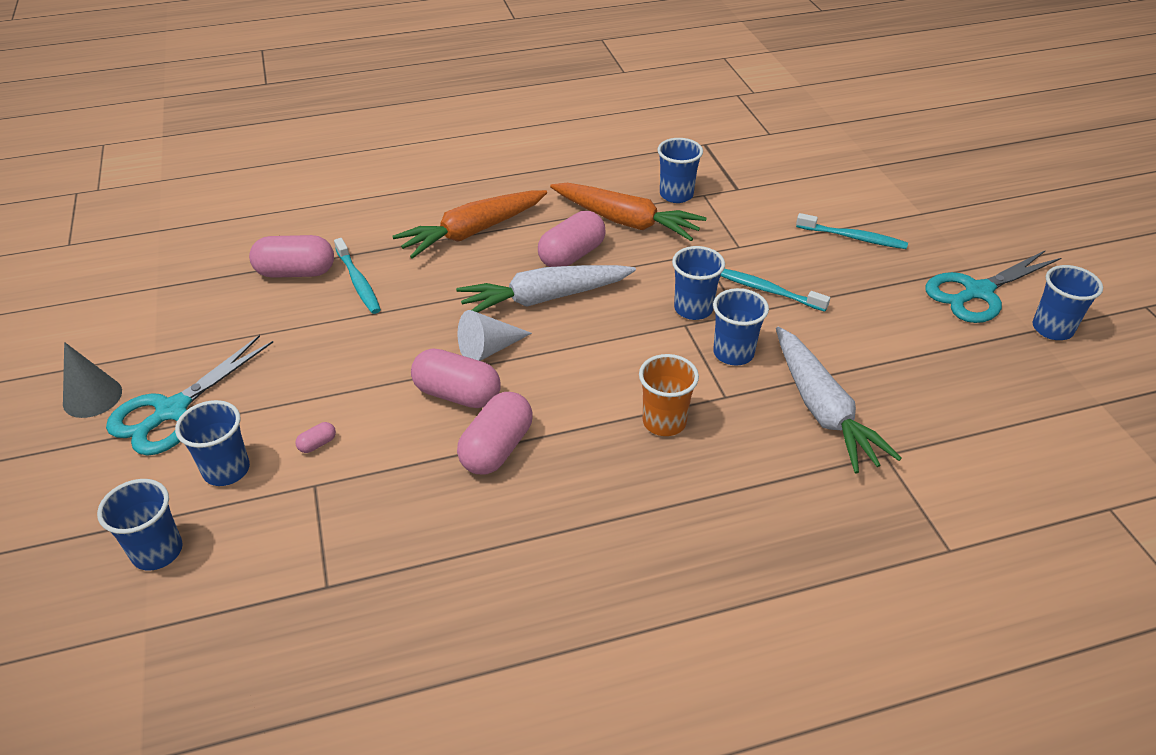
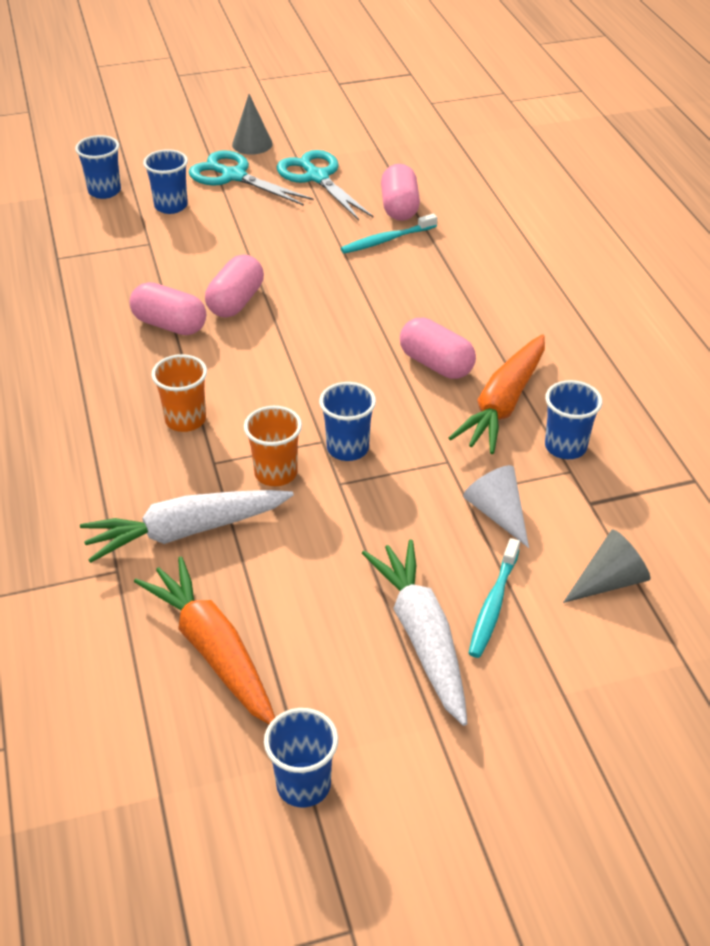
camera: 90 degrees right, 0 degrees up
pink capsule [296,422,336,453] -> none
orange carrot [392,190,547,259] -> orange carrot moved to [134,557,275,724]
white carrot [456,265,636,313] -> white carrot moved to [362,539,467,726]
white cone [458,310,532,361] -> white cone moved to [463,465,529,548]
blue cup [713,288,769,365] -> orange cup [244,406,302,486]
turquoise toothbrush [720,269,830,312] -> none
turquoise scissors [925,250,1061,323] -> turquoise scissors moved to [277,150,373,220]
none -> grey cone [563,530,651,603]

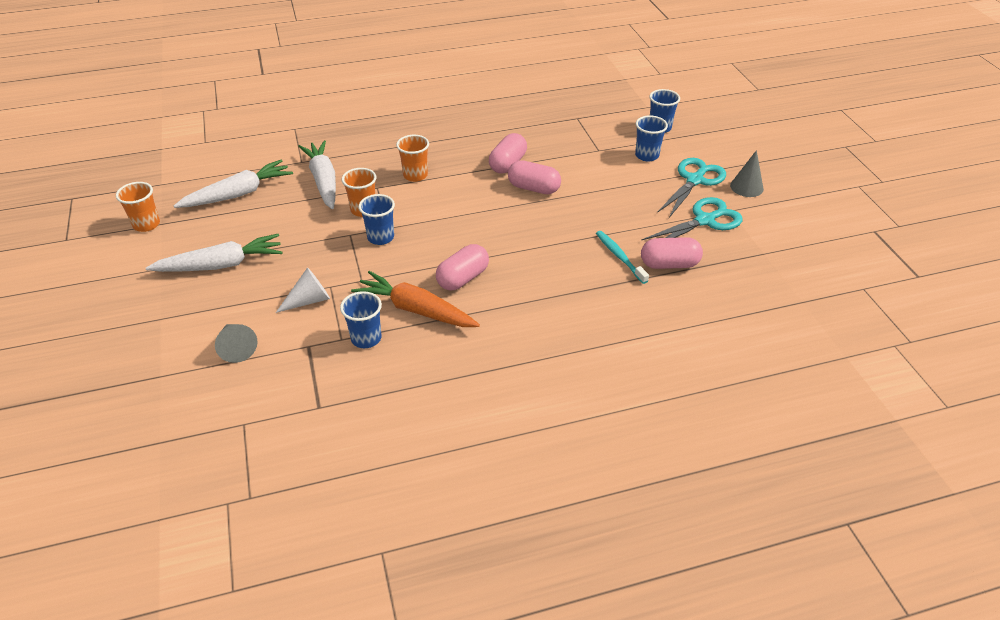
camera: 90 degrees right, 0 degrees up
orange carrot [134,557,275,724] -> white carrot [174,159,293,208]
blue cup [264,708,338,807] -> orange cup [116,182,160,232]
turquoise toothbrush [469,538,520,658] -> none

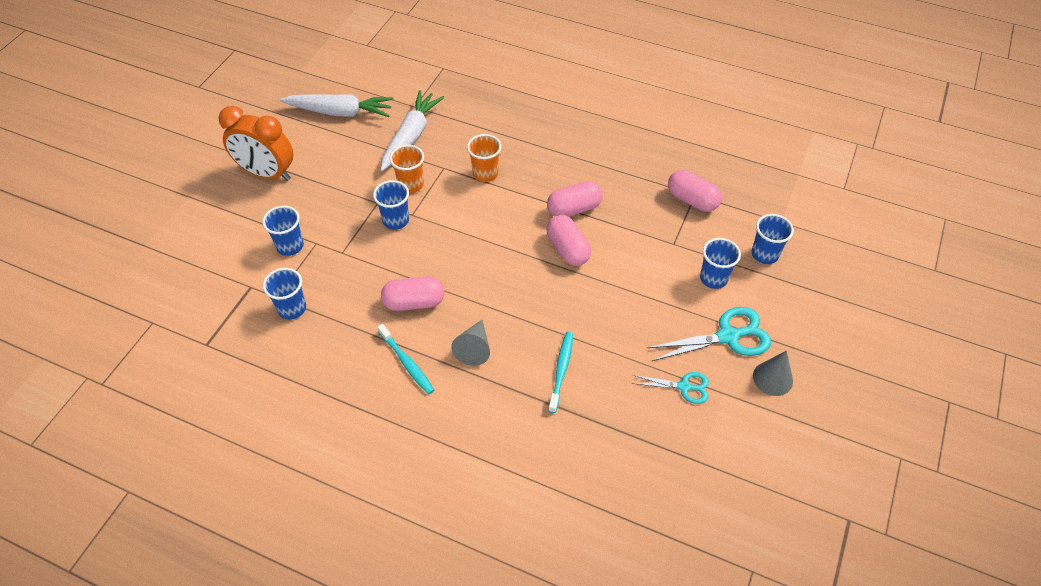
camera: 40 degrees right, 10 degrees up
orange cup [116,182,160,232] -> none
white carrot [146,234,283,272] -> orange clock [219,106,294,181]
grey cone [215,324,258,363] -> grey cone moved to [451,320,490,366]
white cone [276,267,330,313] -> blue cup [262,206,304,256]
orange carrot [351,271,480,327] -> none
turquoise scissors [641,197,743,241] -> turquoise scissors [632,372,709,404], size x0.60
pink capsule [641,237,703,269] -> pink capsule moved to [668,170,722,212]
none -> turquoise toothbrush [377,324,434,394]

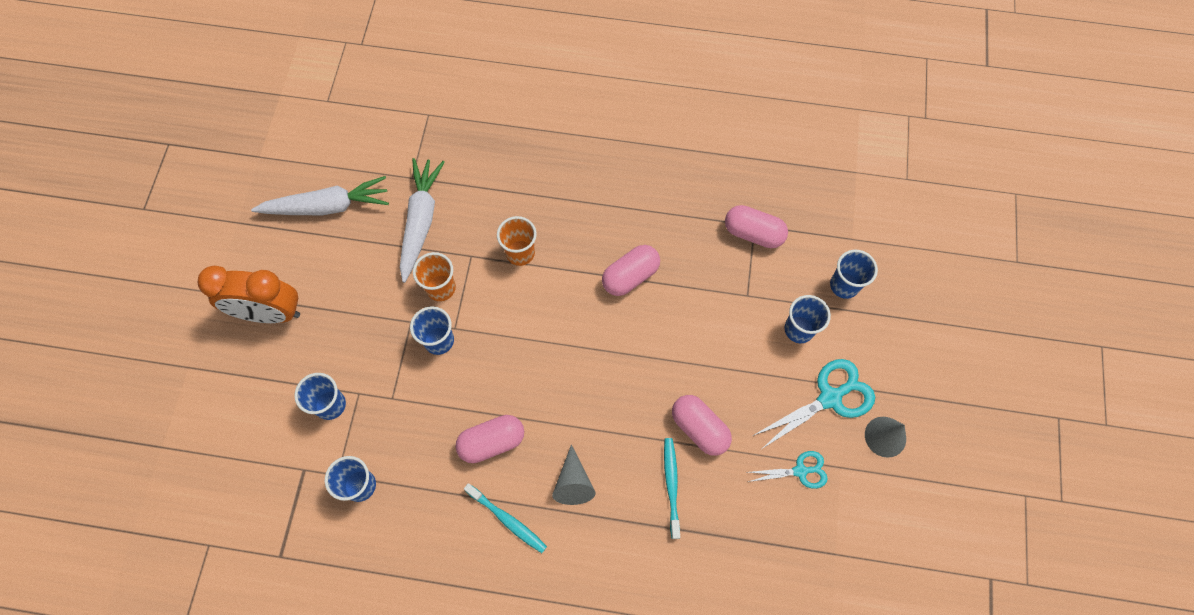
camera: 15 degrees left, 15 degrees up
pink capsule [547,215,591,266] -> pink capsule moved to [672,395,732,456]

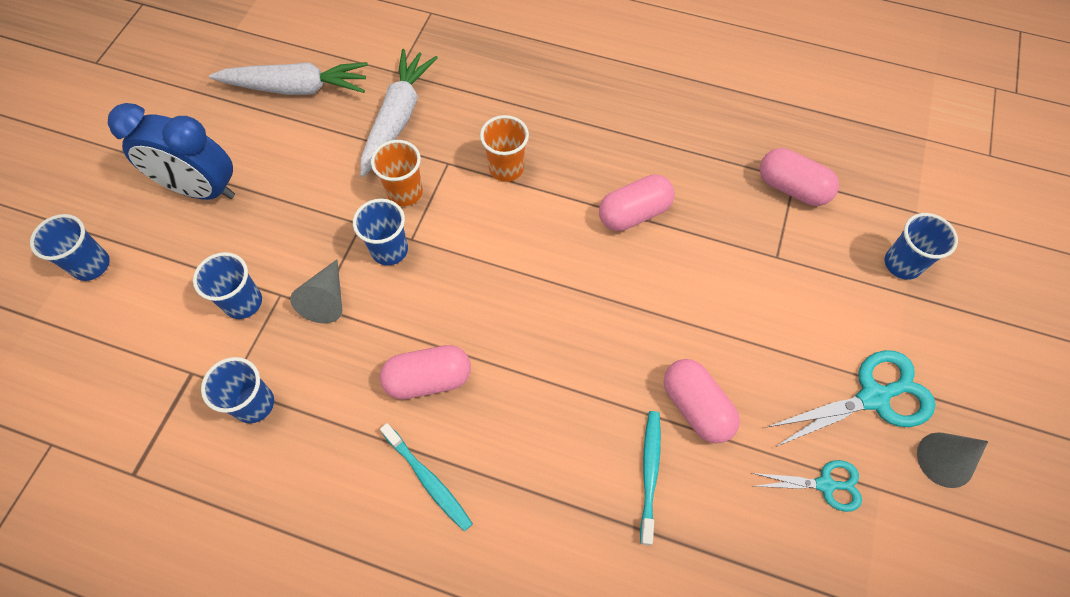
camera: 10 degrees right, 5 degrees down
orange clock [198,266,300,323] -> blue clock [108,103,235,200]
grey cone [552,444,596,505] -> grey cone moved to [290,259,342,323]
blue cup [784,295,831,343] -> blue cup moved to [30,214,110,281]

